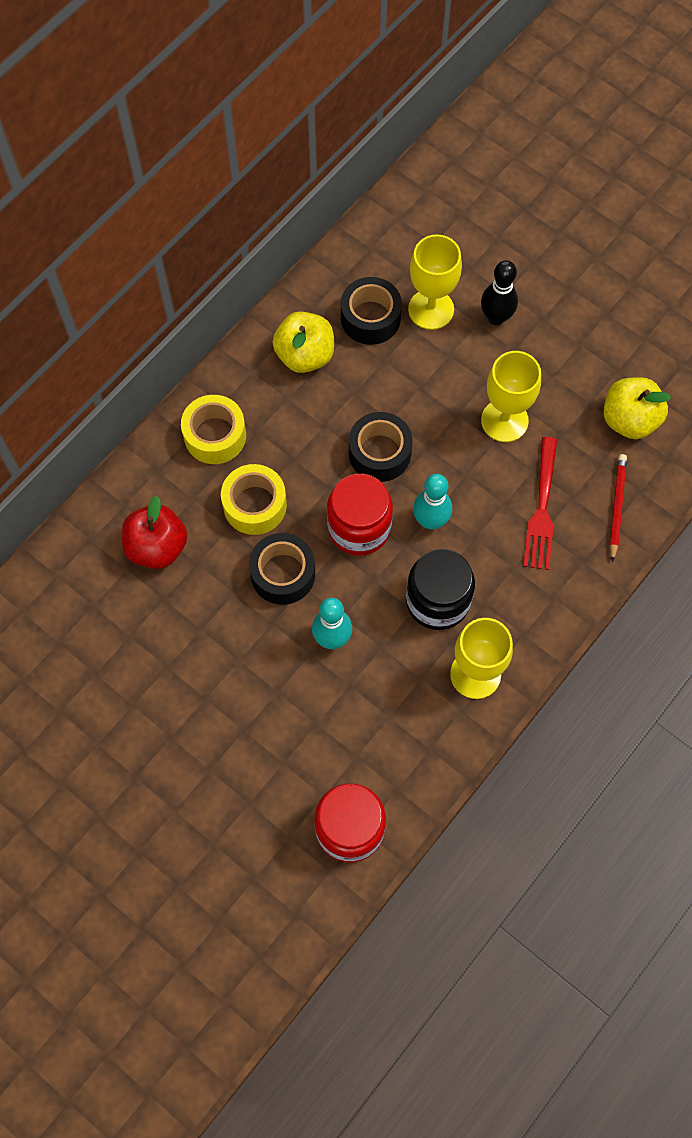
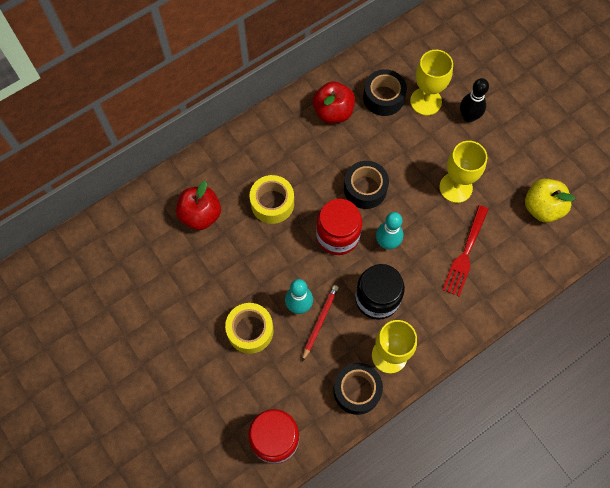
camera: 15 degrees right, 0 degrees up
yellow tape [181,395,246,464] -> yellow tape moved to [225,303,274,354]
black tape [249,533,315,605] -> black tape moved to [333,363,383,415]
yellow apple [272,311,334,373] -> red apple [313,81,355,123]
red pencil [610,454,627,562] -> red pencil moved to [302,285,339,361]

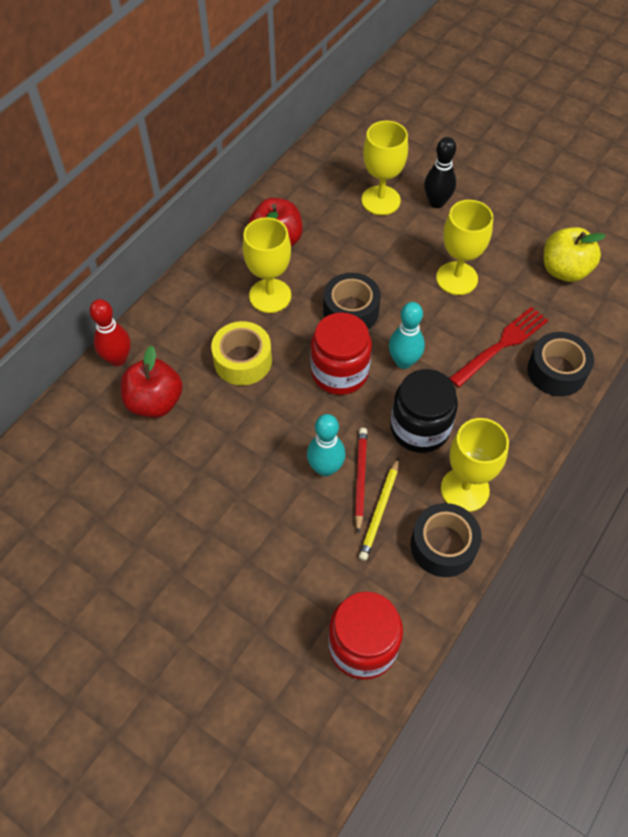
camera: 20 degrees left, 10 degrees down
yellow tape [225,303,274,354] -> none
black tape [363,69,407,116] -> black tape moved to [527,332,594,396]
red fork [442,205,489,297] -> red fork turned 135 degrees counterclockwise [449,307,548,387]
none -> red bowling pin [89,299,131,366]
none -> yellow goblet [243,217,291,313]
none -> yellow pencil [359,457,399,561]

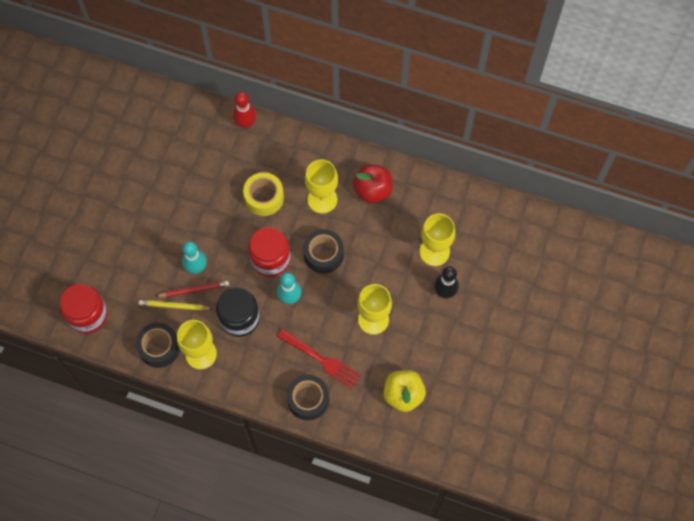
camera: 75 degrees right, 10 degrees up
red apple [121,345,183,417] -> none

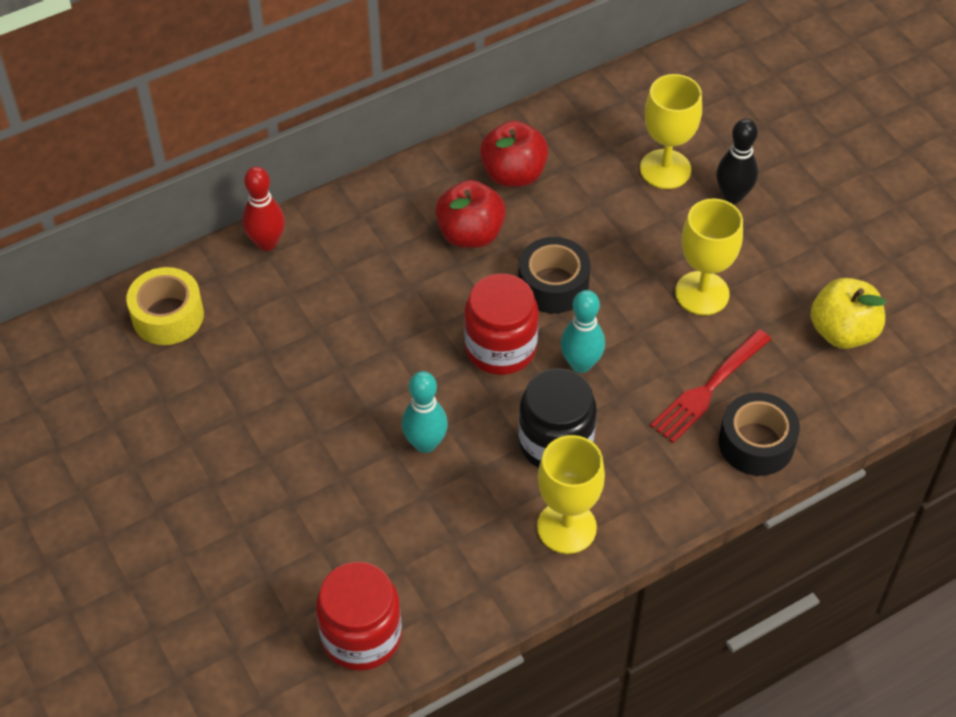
camera: 50 degrees left, 15 degrees down
black tape [136,323,180,368] -> none
yellow pencil [139,300,213,311] -> none
red pencil [155,281,229,297] -> none
yellow tape [243,172,284,216] -> yellow tape moved to [126,267,204,345]
red fork [277,329,361,389] -> red fork turned 150 degrees clockwise [650,329,771,443]
yellow goblet [305,159,338,214] -> red apple [435,180,506,248]

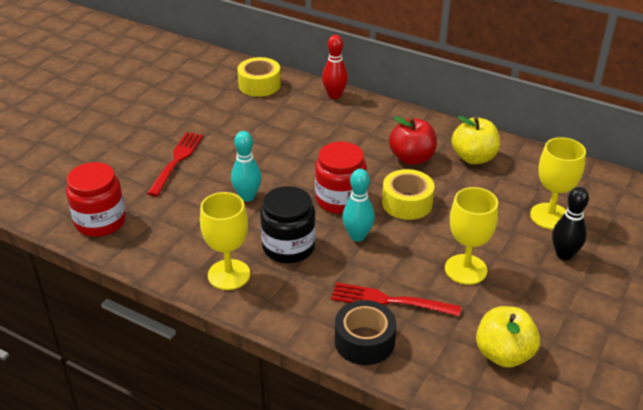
camera: 60 degrees right, 15 degrees down
red apple [480,121,549,187] -> yellow apple [452,116,500,164]
black tape [518,237,591,313] -> yellow tape [382,169,435,220]
none -> red fork [147,132,203,196]

